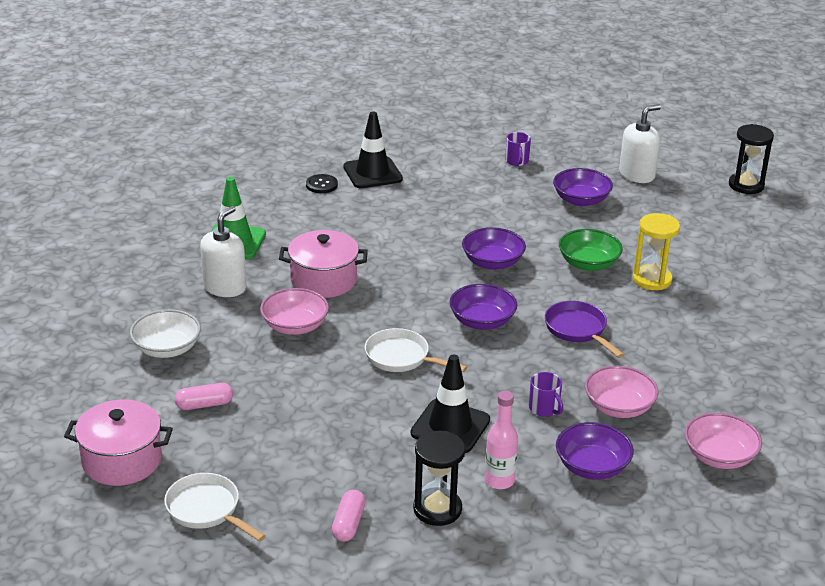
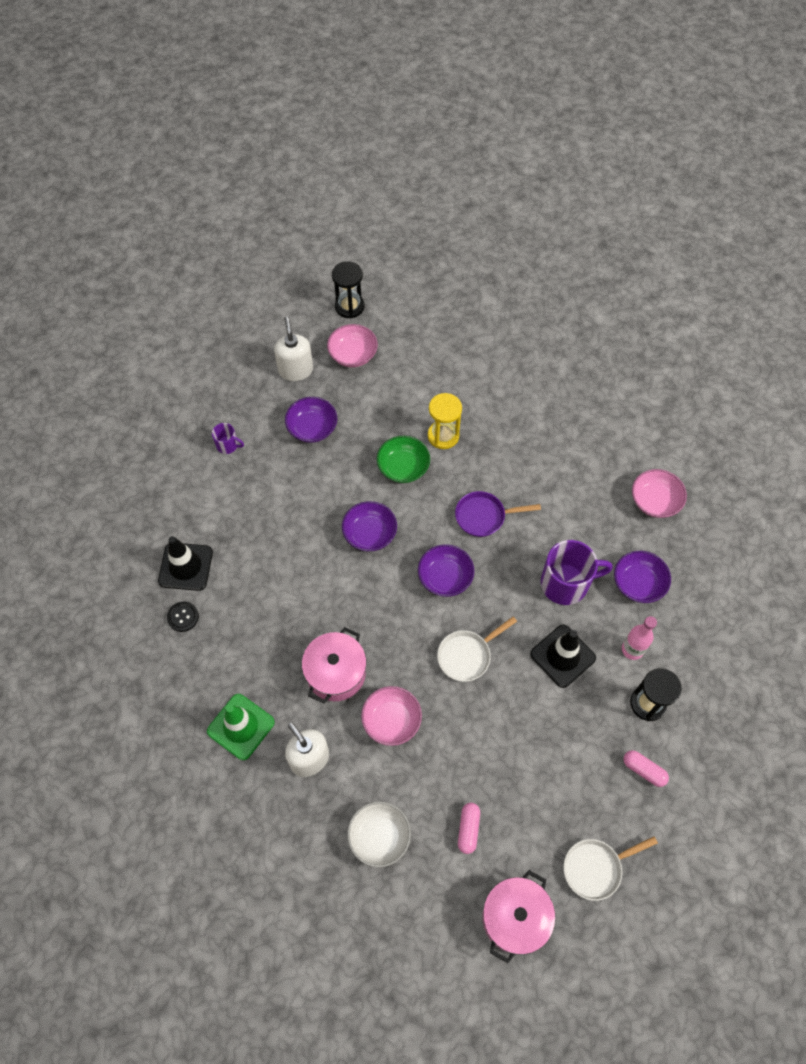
camera: 65 degrees left, 30 degrees up
purple mug [529,372,563,417] -> purple mug [541,540,613,605], size x2.04
pink bowl [585,366,659,418] -> pink bowl moved to [327,324,378,367]

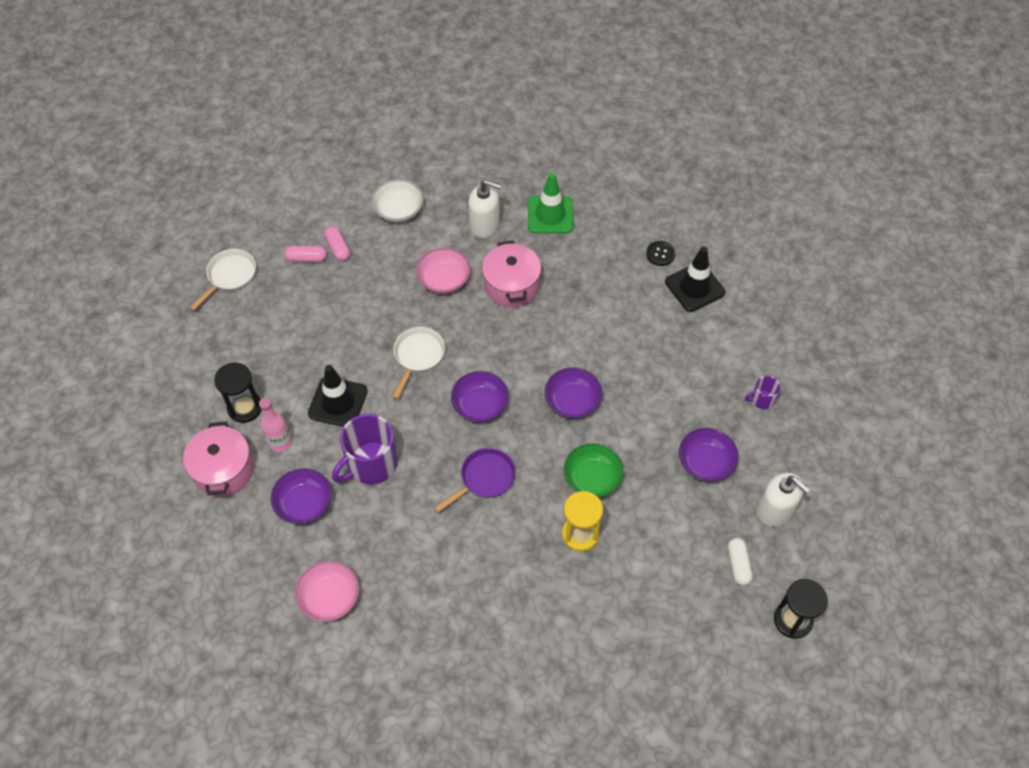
camera: 145 degrees right, 5 degrees down
pink bowl [327,324,378,367] -> white capsule [728,538,753,586]
pink pot [482,870,555,963] -> pink pot moved to [183,421,254,497]
pink capsule [623,750,669,787] -> pink capsule moved to [284,246,327,262]

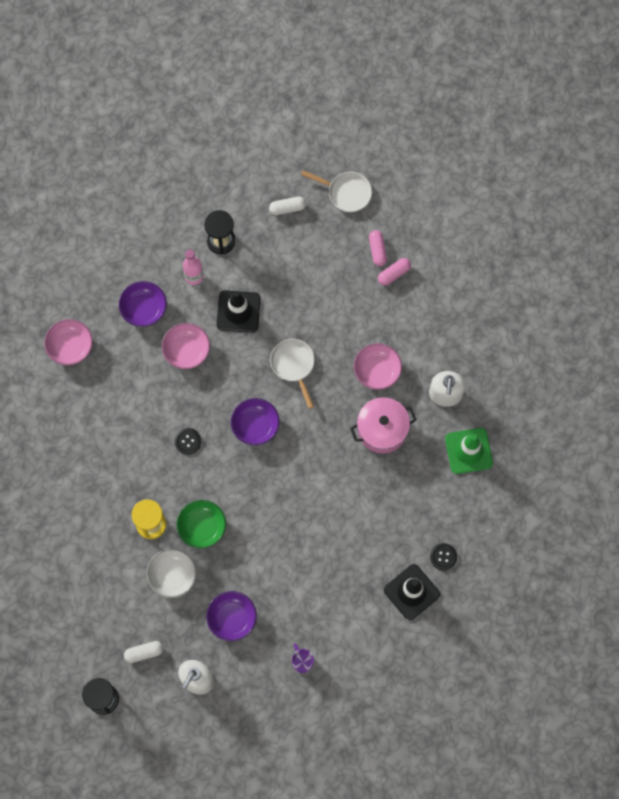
camera: 80 degrees right, 15 degrees up
pink pot [183,421,254,497] -> none
purple mug [332,414,398,484] -> pink bowl [162,323,210,369]
white bowl [371,179,424,222] -> white bowl moved to [147,548,197,598]
white pan [392,327,445,399] -> white pan turned 120 degrees counterclockwise [270,339,315,409]
purple pan [434,448,516,513] -> black button [175,428,201,455]
purple bowl [545,367,603,419] -> none
none -> white capsule [269,197,306,215]

